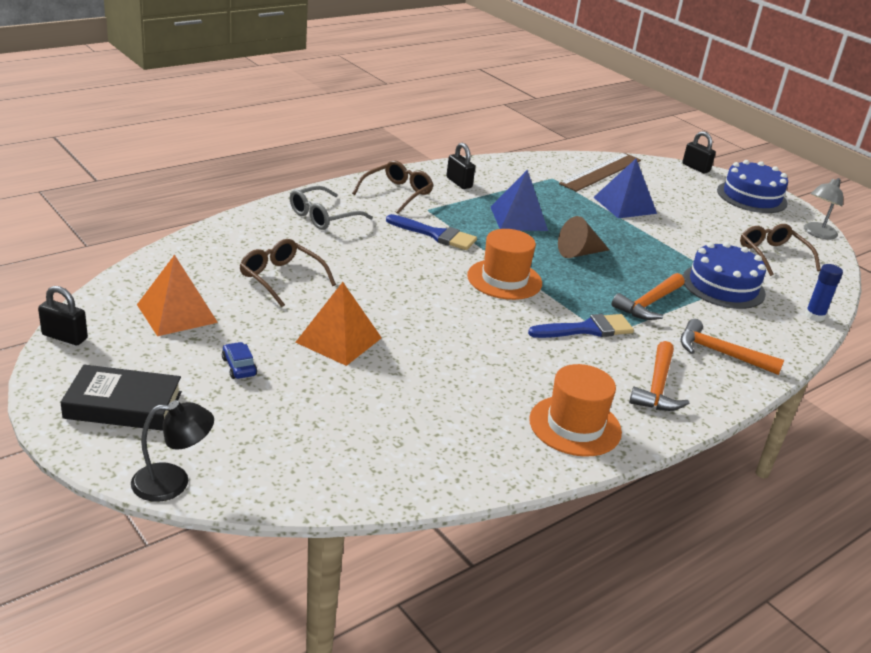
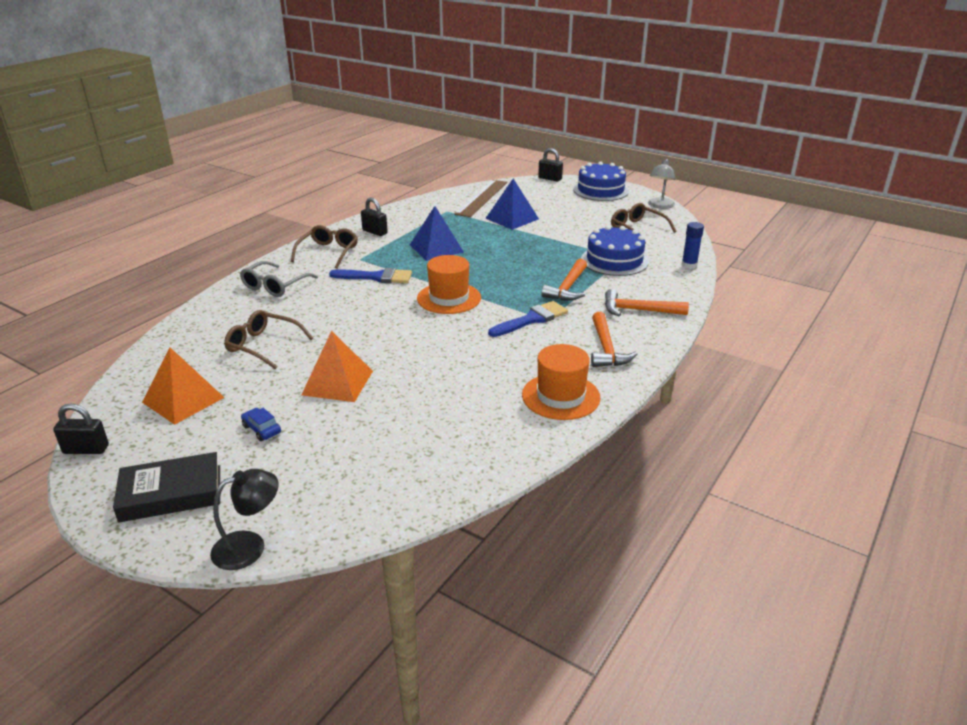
camera: 15 degrees left, 0 degrees up
brown cone [558,216,609,258] -> none

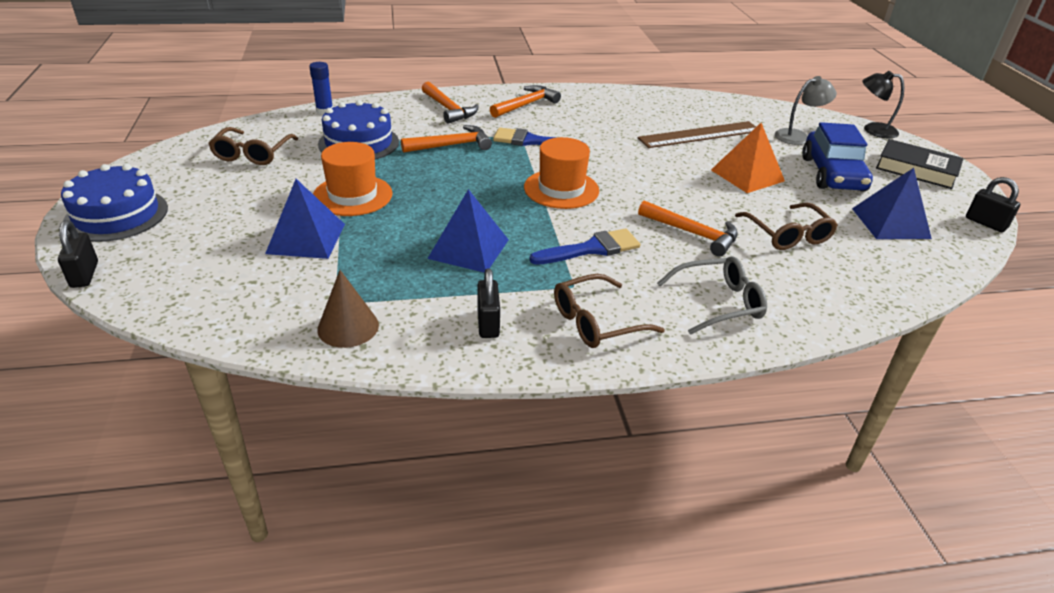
camera: 135 degrees left, 5 degrees up
orange pyramid [142,347,225,425] -> blue pyramid [852,168,932,239]
blue car [241,408,281,441] -> blue car [802,122,873,191], size x2.39
blue brush [329,268,412,283] -> blue brush turned 105 degrees clockwise [530,228,640,265]
brown ruler [454,180,507,217] -> brown ruler moved to [638,121,756,148]
orange hat [522,344,600,420] -> orange hat moved to [313,142,393,216]
grey lamp [648,159,675,209] -> grey lamp moved to [775,76,837,145]
none -> brown cone [317,270,379,348]
none -> orange hammer [638,200,738,257]

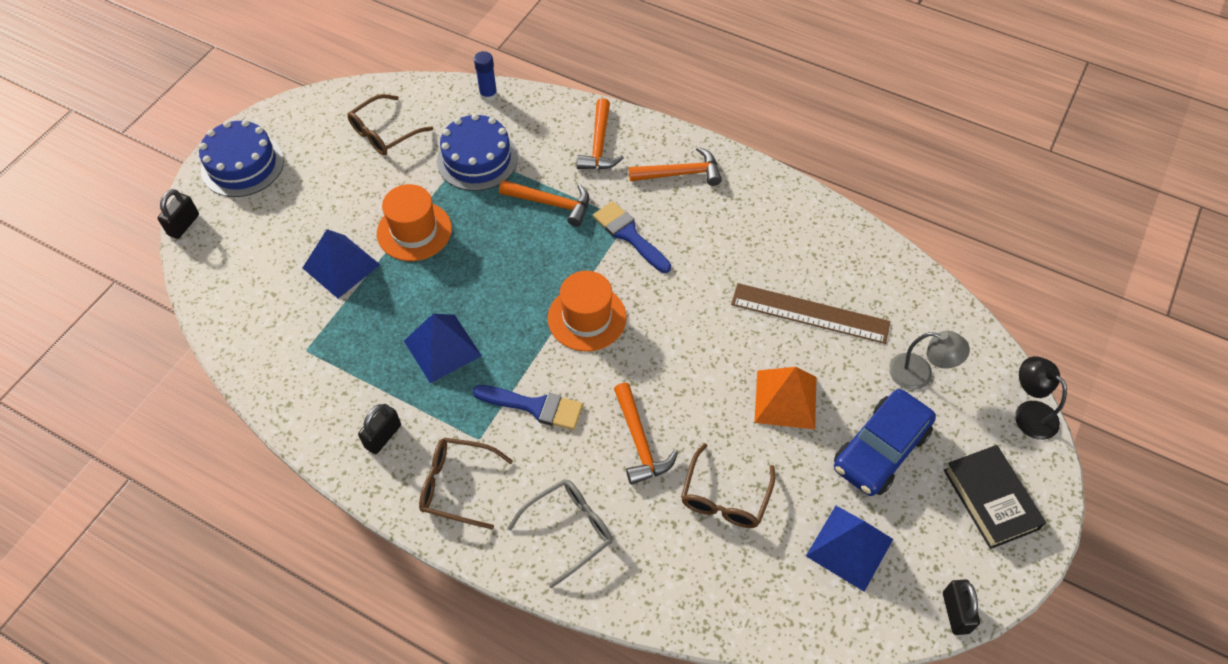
camera: 40 degrees right, 20 degrees up
brown cone [317,270,379,348] -> none
grey glasses [657,256,767,335] -> grey glasses turned 60 degrees counterclockwise [508,479,613,588]

